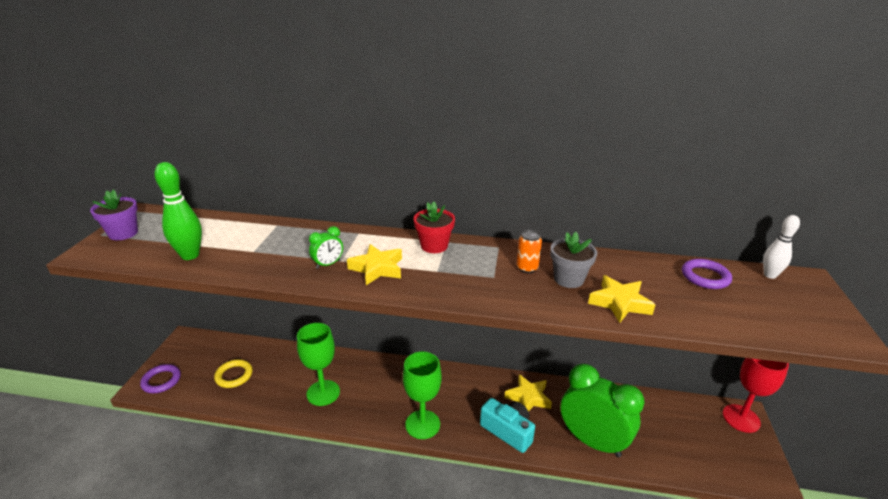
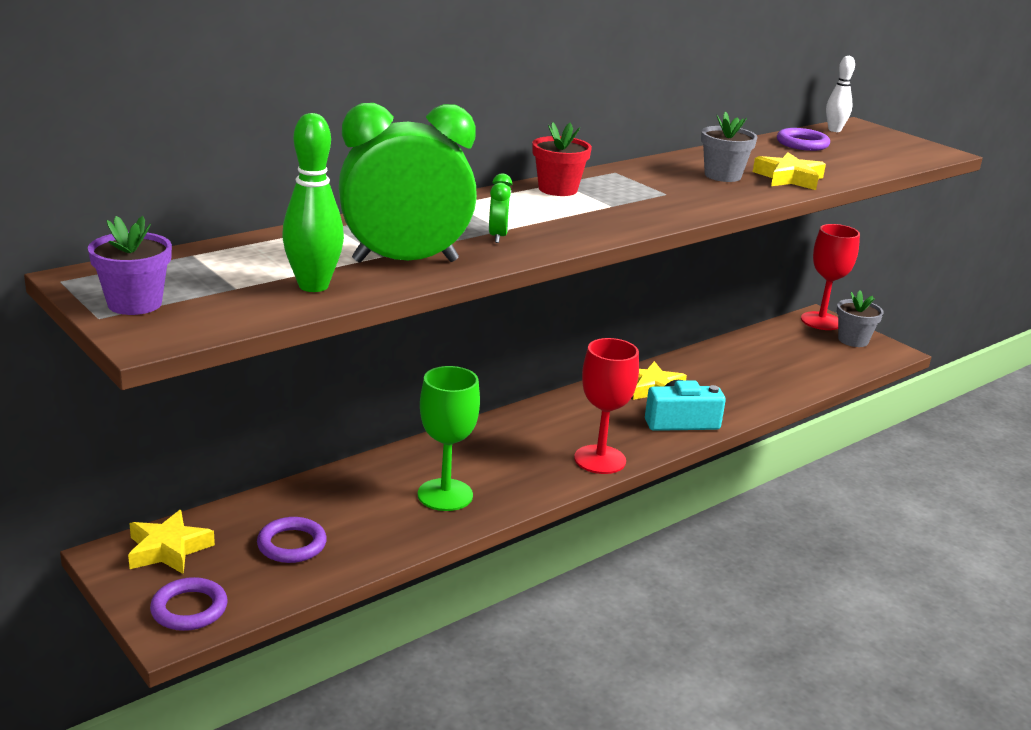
camera: 50 degrees left, 5 degrees down
yellow ring [214,359,253,388] -> purple ring [257,517,327,563]
yellow star [347,244,402,285] -> yellow star moved to [128,510,215,574]
green goblet [403,351,442,439] -> red goblet [574,338,639,474]
orange can [517,230,542,273] -> none
green clock [560,364,645,457] -> green clock moved to [339,103,477,263]
none -> grey flower pot [836,290,884,347]

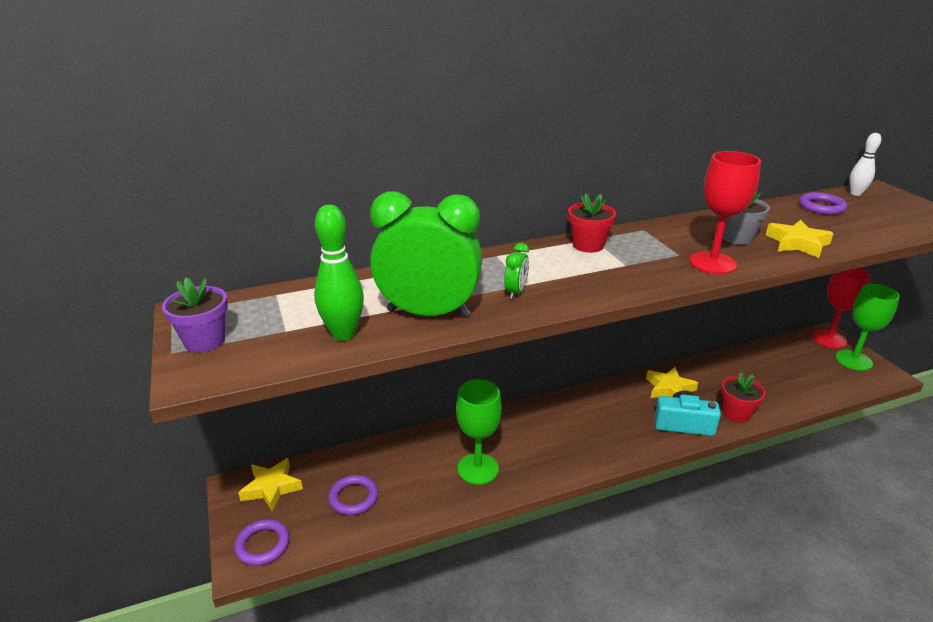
camera: 20 degrees right, 5 degrees up
red goblet [574,338,639,474] -> red goblet moved to [689,151,761,274]
grey flower pot [836,290,884,347] -> green goblet [835,284,900,371]
none -> red flower pot [721,372,766,423]

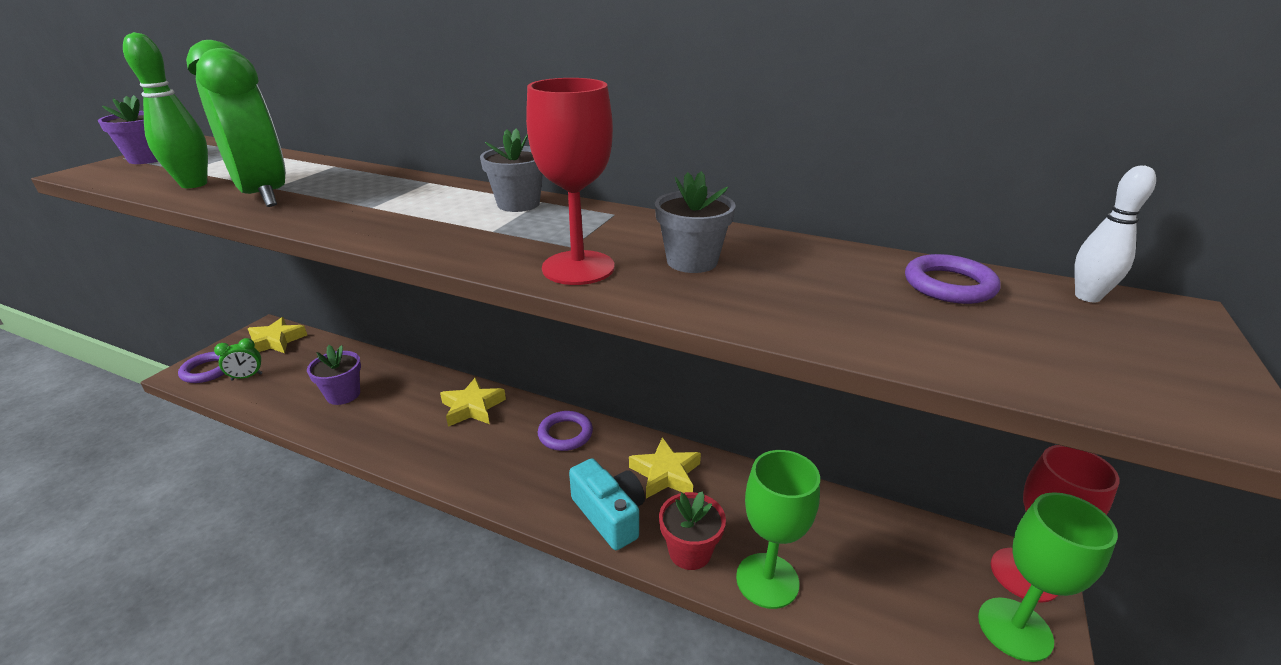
camera: 45 degrees right, 0 degrees up
purple ring [328,475,378,515] -> purple ring moved to [538,411,593,451]
green goblet [456,379,502,485] -> green goblet moved to [736,450,820,609]
green clock [504,243,529,299] -> green clock moved to [214,338,262,381]
red flower pot [568,193,616,253] -> grey flower pot [480,129,543,212]
yellow star [766,220,834,258] -> yellow star moved to [440,377,506,427]
none -> purple flower pot [307,345,361,405]

